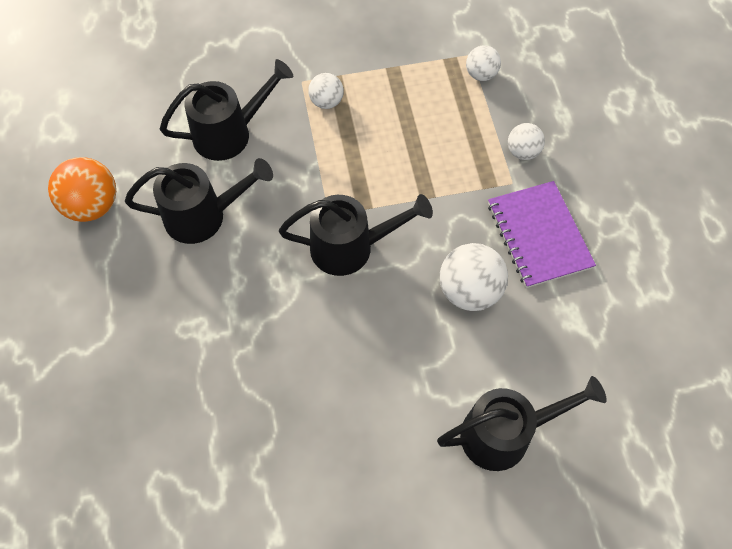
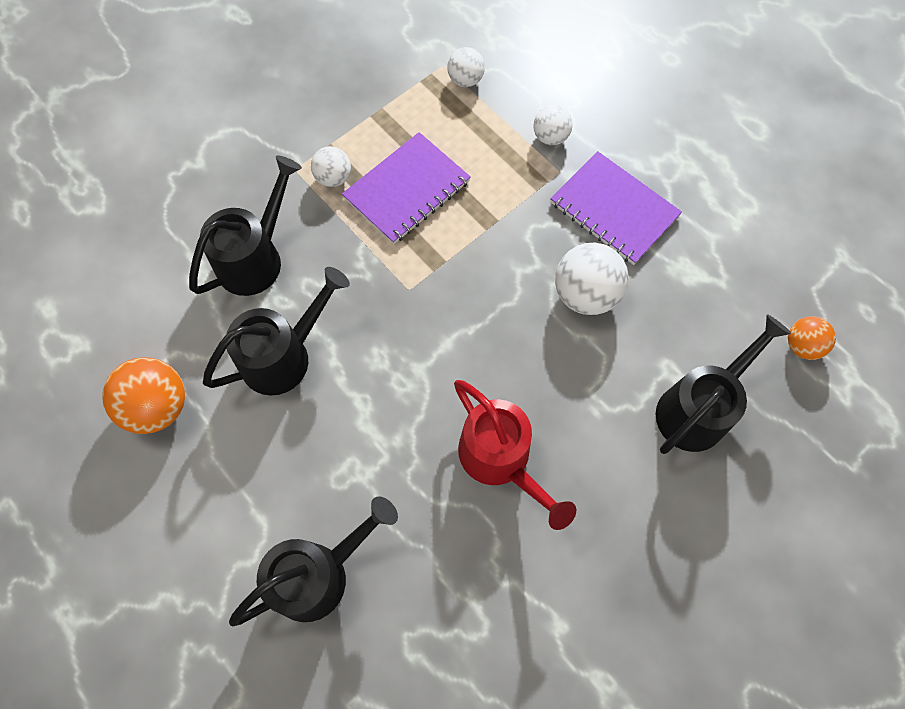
camera: 30 degrees left, 5 degrees up
black watering can [279,194,433,276] -> black watering can moved to [229,496,398,626]
none -> purple notebook [342,132,471,244]
none -> red watering can [454,380,576,530]
none -> orange ball [788,316,836,360]

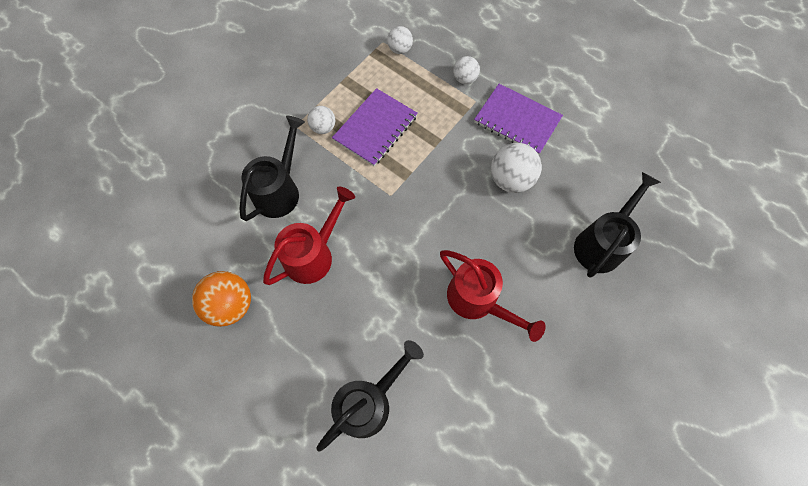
camera: 10 degrees left, 0 degrees up
black watering can [203,267,350,395] -> red watering can [263,186,355,285]
orange ball [788,316,836,360] -> none

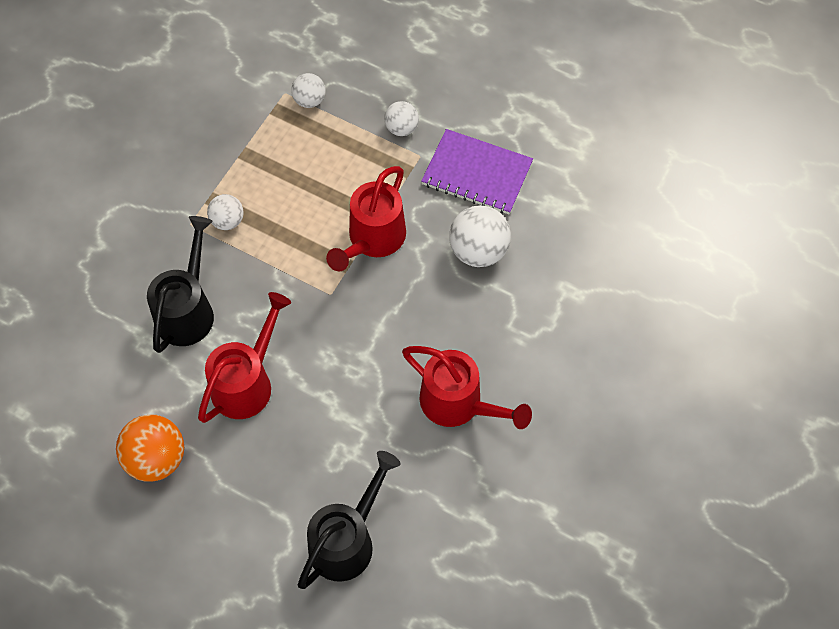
camera: 10 degrees left, 5 degrees down
purple notebook [332,88,418,166] -> none
black watering can [574,172,661,277] -> none
none -> red watering can [326,166,406,271]

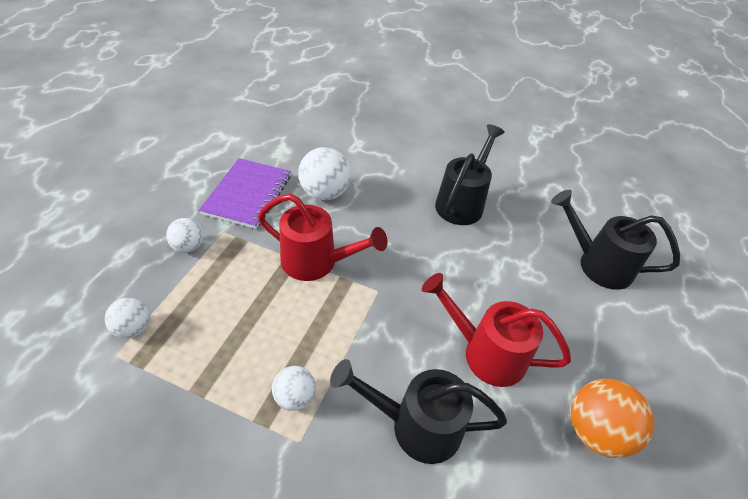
camera: 100 degrees left, 15 degrees down
red watering can [402,346,532,429] -> black watering can [435,124,505,225]

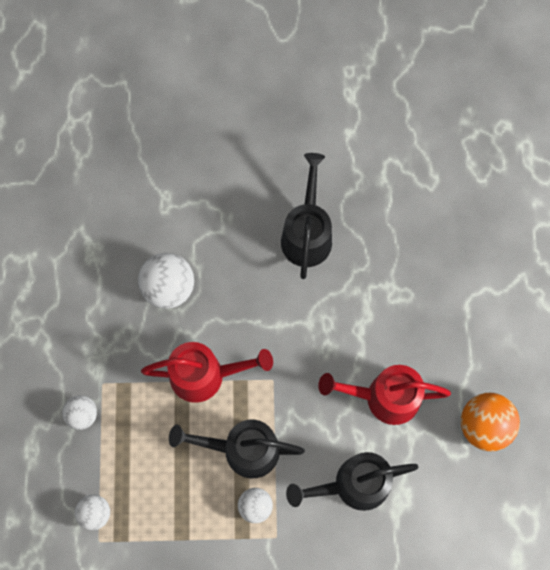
camera: 20 degrees left, 25 degrees up
purple notebook [199,158,291,229] -> none
black watering can [551,190,680,290] -> black watering can moved to [169,419,305,478]

